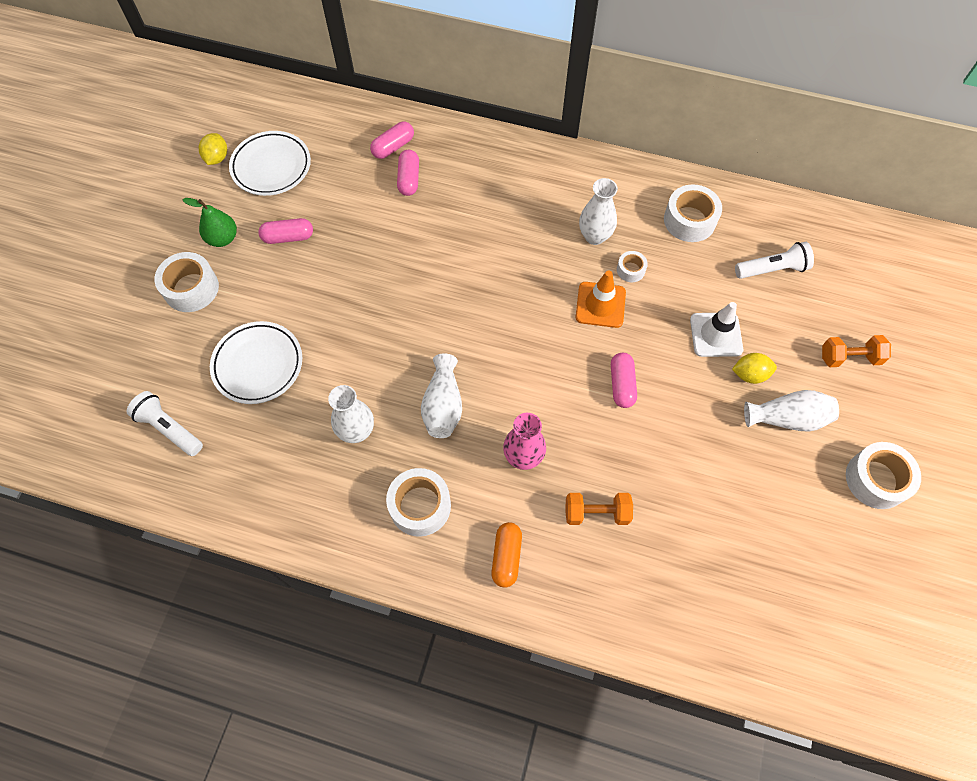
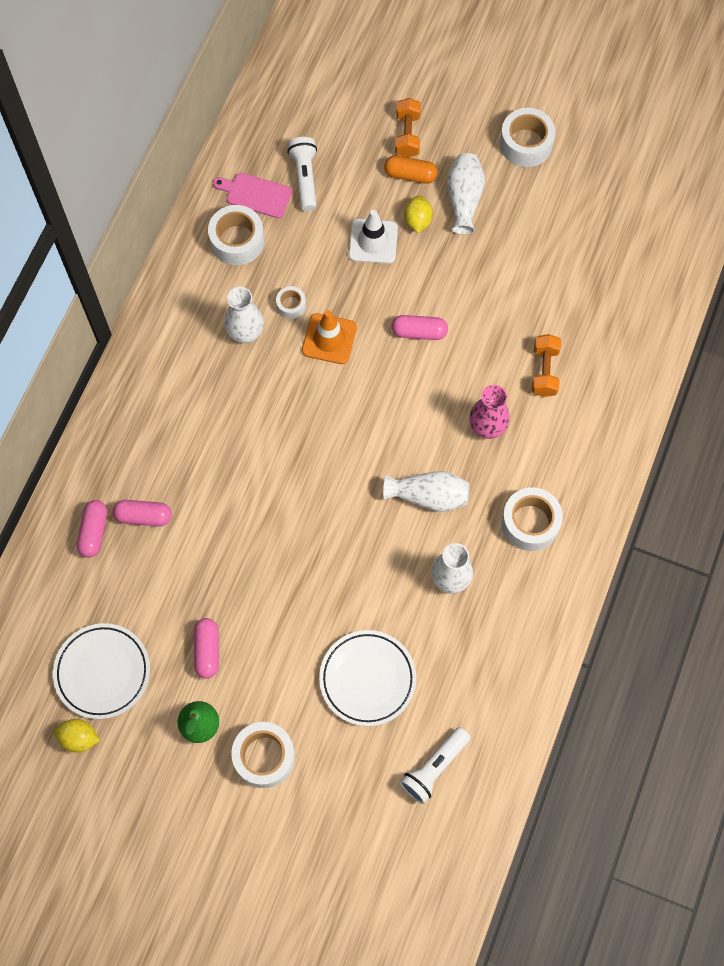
camera: 85 degrees left, 5 degrees up
pink capsule [370,121,414,159] -> pink capsule turned 45 degrees clockwise [77,500,107,558]
orange capsule [491,522,522,588] -> orange capsule moved to [384,155,438,184]
none -> pink cutting board [213,173,292,218]

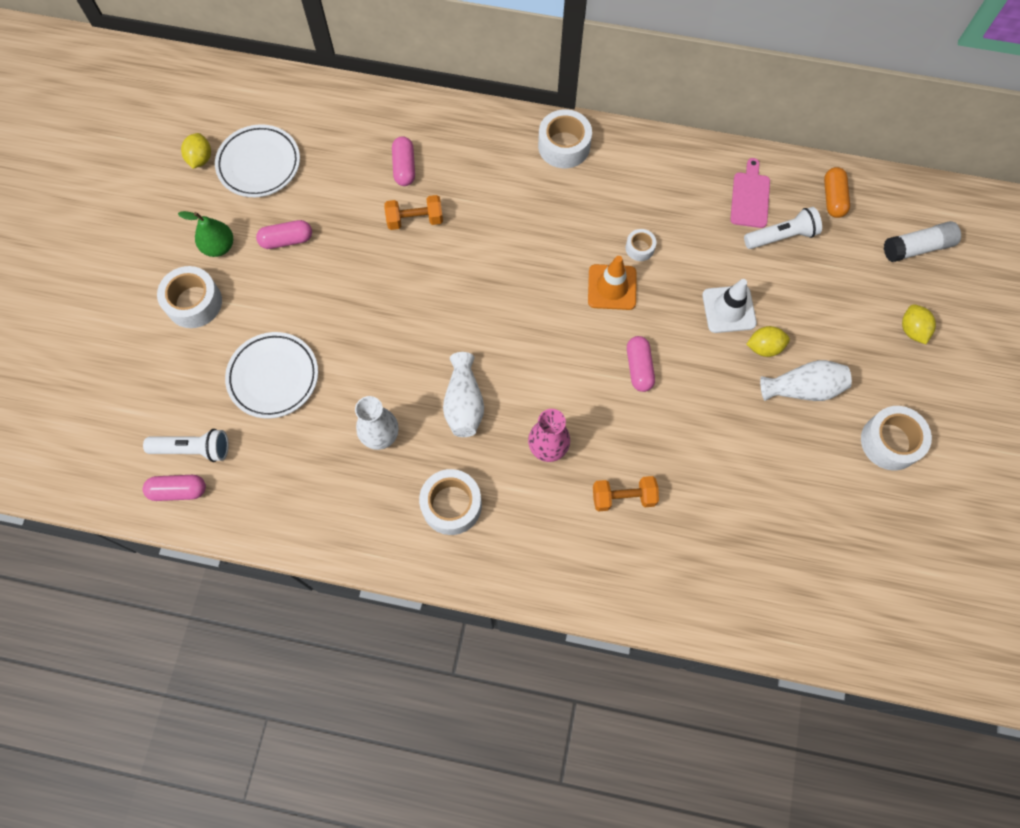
camera: 80 degrees right, 0 degrees up
pink capsule [77,500,107,558] -> pink capsule moved to [143,475,206,501]
white tape [208,205,264,265] -> white tape moved to [538,109,592,168]
white vase [224,287,264,343] -> none
orange capsule [384,155,438,184] -> orange capsule moved to [824,167,850,218]
orange dumbbell [395,98,421,158] -> orange dumbbell moved to [384,195,443,230]
white flashlight [400,727,471,804] -> white flashlight turned 150 degrees clockwise [143,429,229,462]
none -> white glue stick [884,221,961,262]
none -> yellow lemon [902,304,936,344]

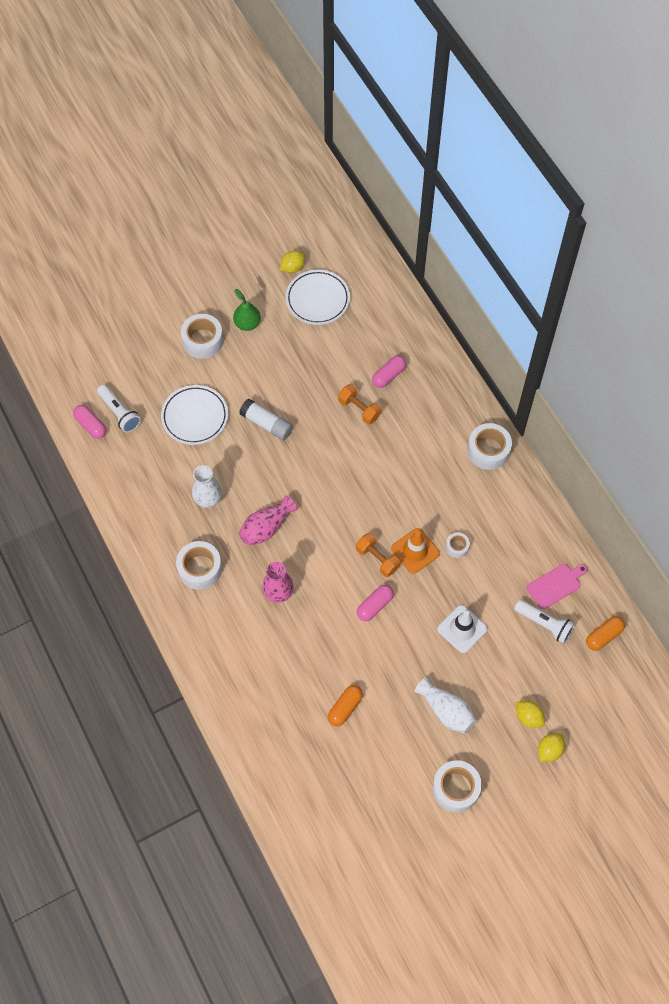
camera: 50 degrees right, 5 degrees down
pink capsule [256,220,312,249] -> none
white vase [443,352,484,437] -> pink vase [239,496,297,546]
orange dumbbell [593,476,659,512] -> orange dumbbell moved to [356,533,400,577]
yellow lemon [746,326,790,357] -> yellow lemon moved to [516,701,545,728]
white glue stick [884,221,961,262] -> white glue stick moved to [239,399,293,440]
none -> orange capsule [328,685,363,726]

